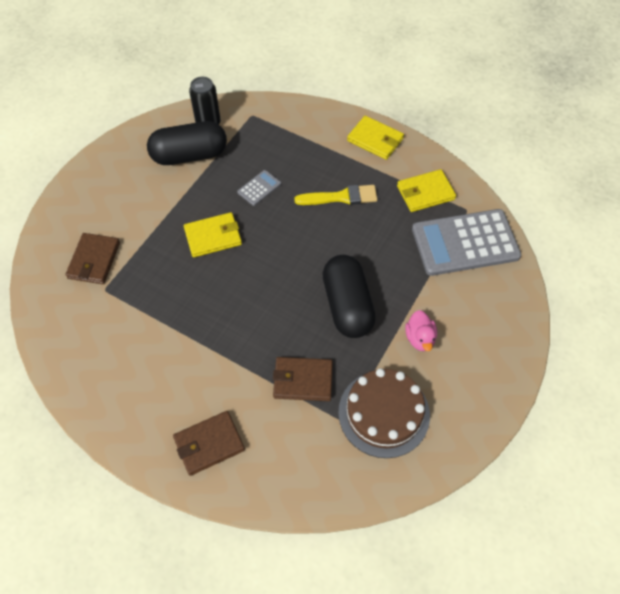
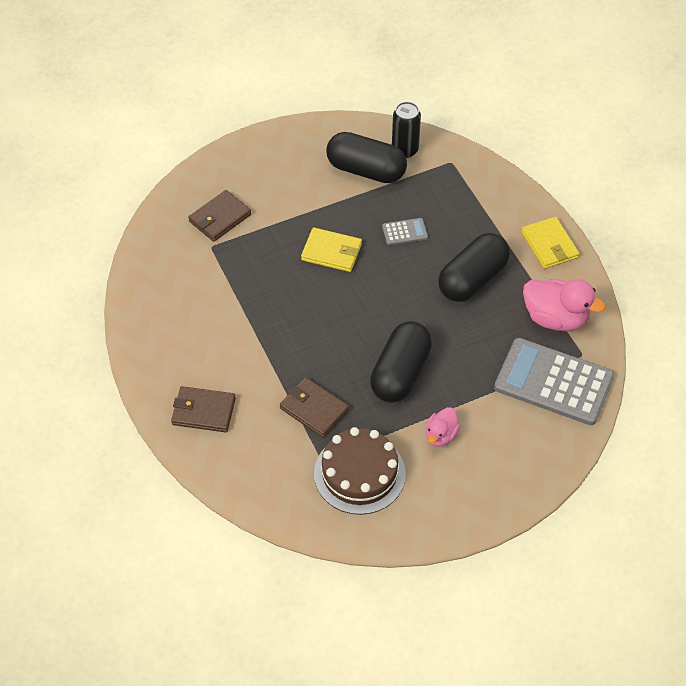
camera: 35 degrees right, 5 degrees down
yellow brush [294,185,378,205] -> black capsule [438,233,510,302]
yellow wallet [397,169,456,212] -> pink duck [523,279,606,331]

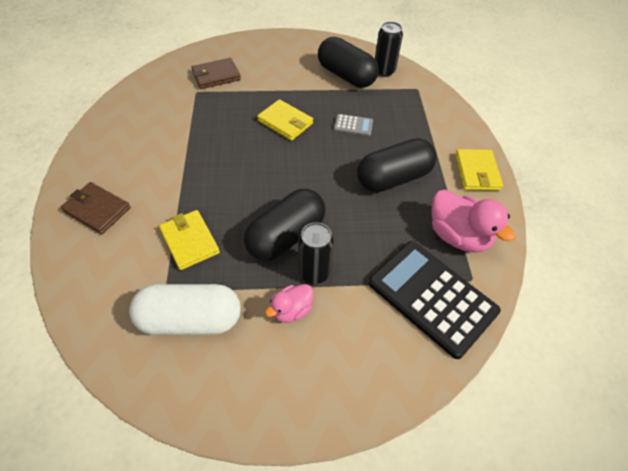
camera: 20 degrees right, 0 degrees up
brown wallet [280,377,349,438] -> yellow wallet [159,210,220,270]
brown cake [314,427,406,515] -> white capsule [129,284,241,335]
grey calculator [494,338,614,425] -> black calculator [368,241,501,359]
none -> black can [298,222,334,284]

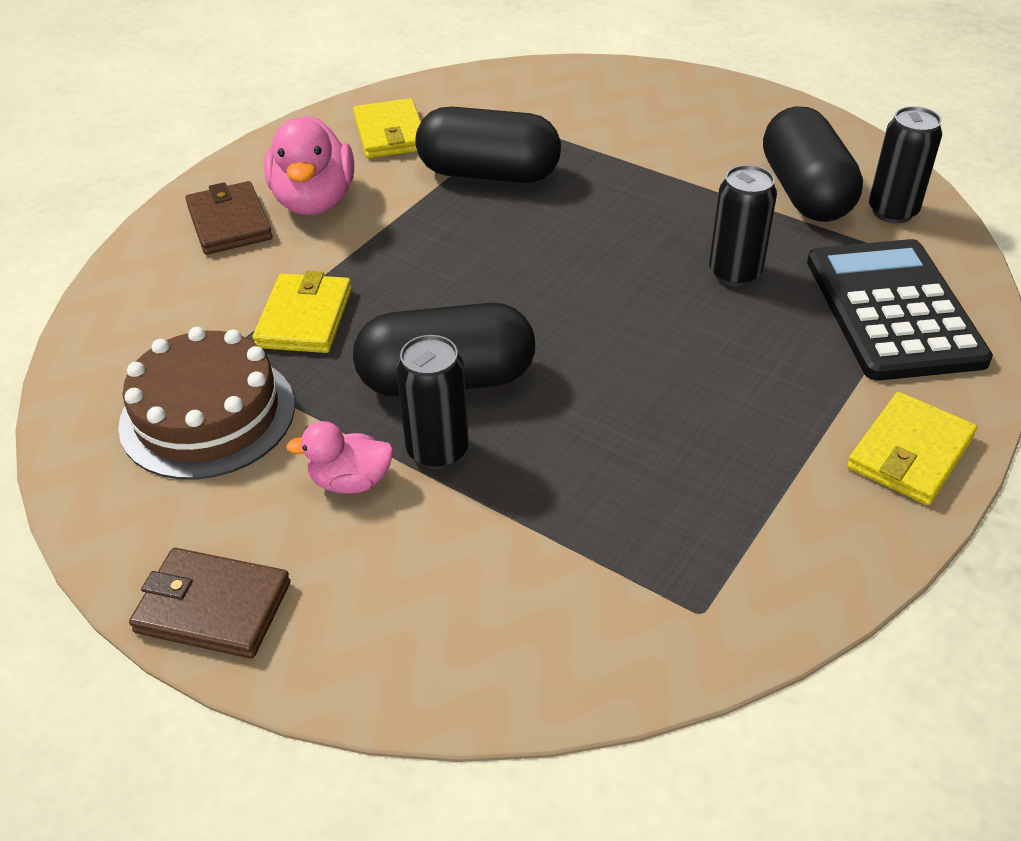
camera: 40 degrees right, 10 degrees down
white capsule [129,284,241,335] -> brown cake [118,327,295,480]
brown wallet [191,58,241,89] -> brown wallet moved to [129,548,291,658]
yellow wallet [257,99,313,141] -> yellow wallet moved to [353,98,421,158]
grey calculator [334,114,373,136] -> black can [709,165,777,287]
black capsule [357,138,437,192] -> black capsule moved to [415,106,561,183]
black calculator [368,241,501,359] -> black calculator moved to [807,239,993,381]
pink duck [432,190,516,253] -> pink duck moved to [264,116,354,215]

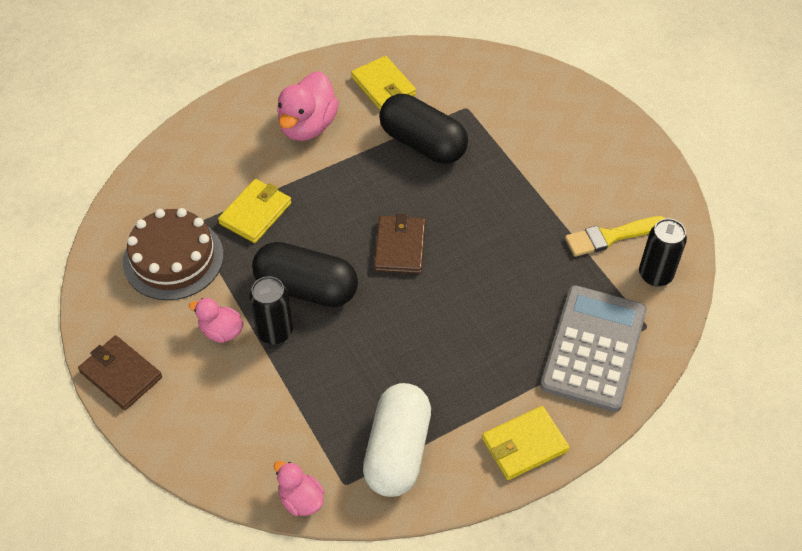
camera: 25 degrees right, 10 degrees up
brown wallet [185,181,273,255] -> brown wallet moved to [374,214,426,274]
yellow wallet [353,98,421,158] -> yellow wallet turned 45 degrees counterclockwise [351,56,416,110]
black can [709,165,777,287] -> none
black capsule [763,106,863,222] -> yellow brush [565,216,666,257]
black calculator [807,239,993,381] -> grey calculator [540,285,647,412]
none -> pink duck [274,461,324,516]
none -> white capsule [363,383,431,497]

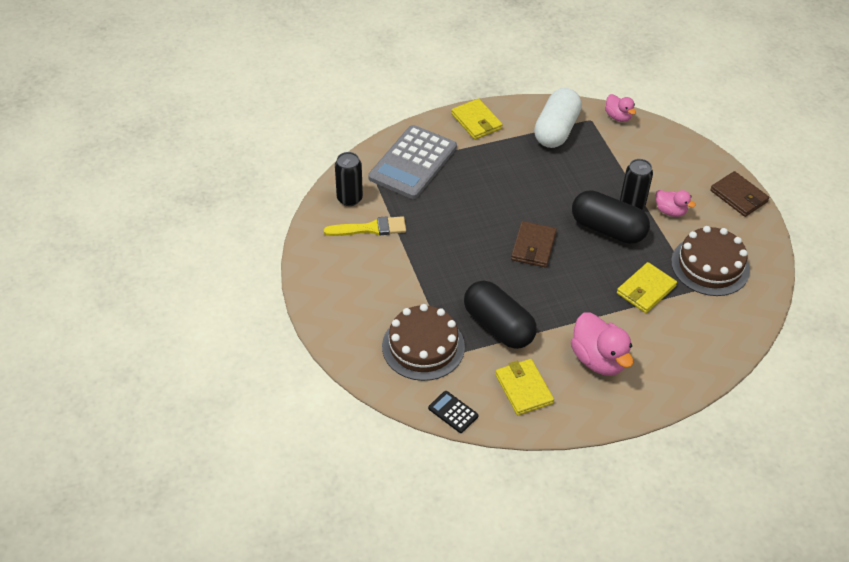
camera: 170 degrees left, 5 degrees down
pink duck [277,71,339,141] -> pink duck turned 120 degrees clockwise [571,312,633,376]
yellow wallet [482,406,570,480] -> yellow wallet turned 75 degrees clockwise [451,99,503,140]
none -> brown cake [382,304,465,381]
none -> black calculator [428,391,479,433]

